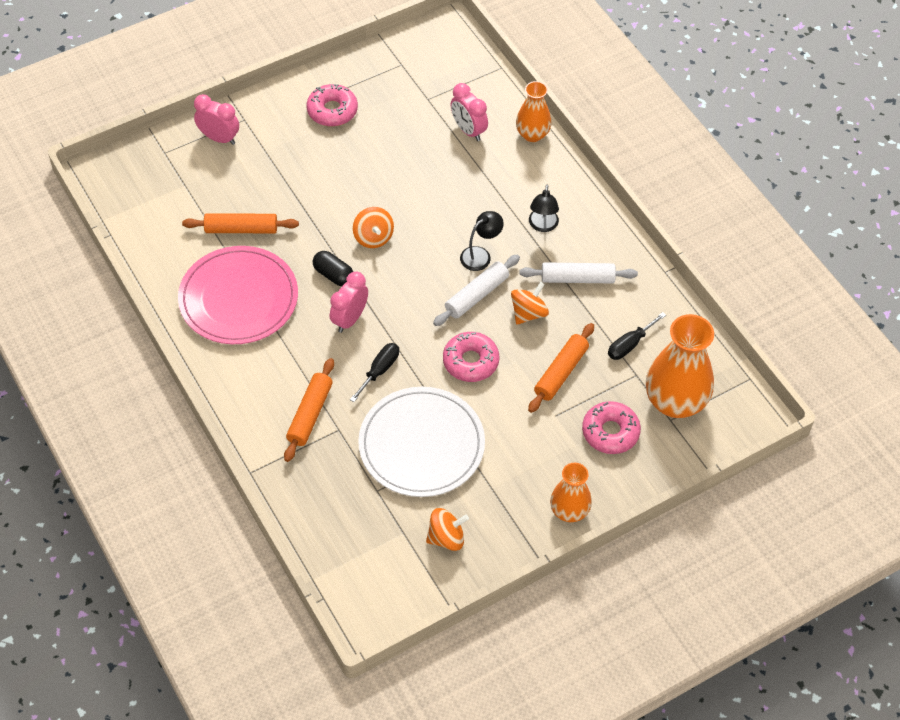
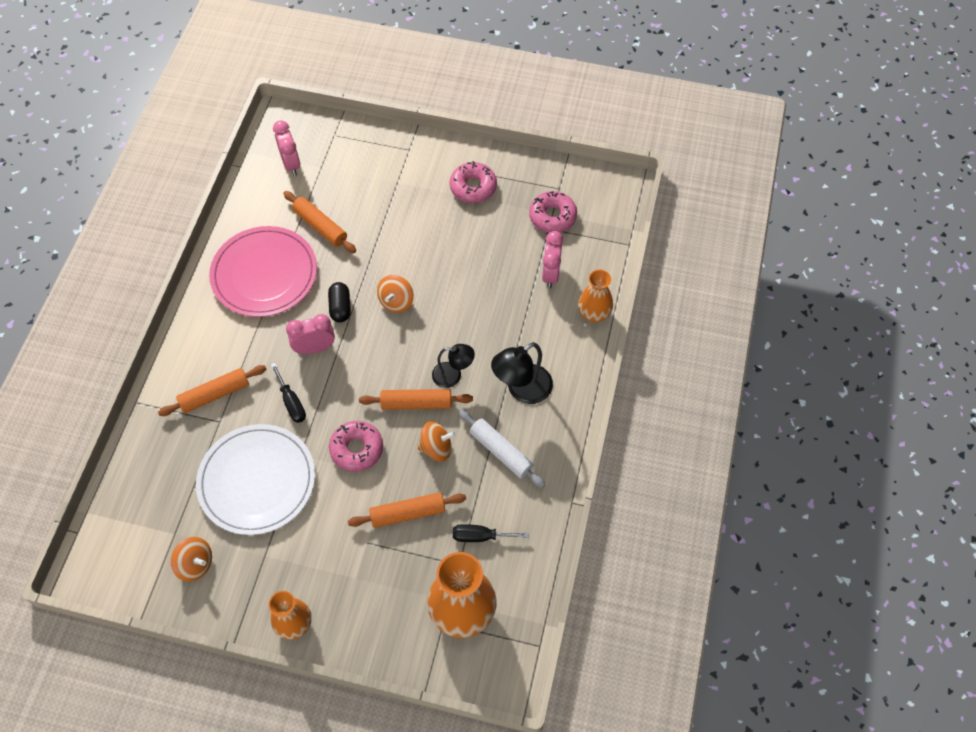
camera: 45 degrees right, 5 degrees up
pink clock [194,94,239,145] -> pink clock moved to [273,120,300,176]
black screwdriver [350,343,399,402] -> black screwdriver turned 75 degrees clockwise [271,363,306,423]
white rolling pin [433,255,520,326] -> orange rolling pin [359,389,473,410]
black lamp [529,185,559,232] -> black lamp [491,342,553,404], size x1.53
pink donut [582,401,641,454] -> pink donut moved to [529,191,577,233]

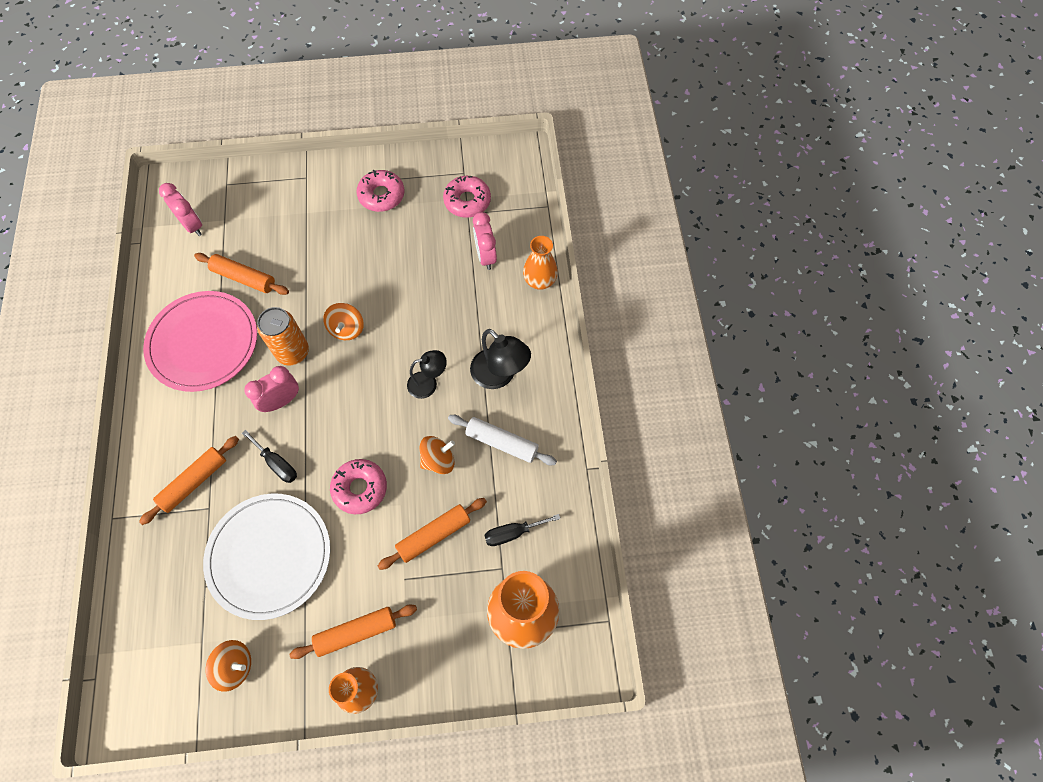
camera: 20 degrees left, 5 degrees up
black capsule [328,282,351,322] -> orange can [257,307,309,366]
orange rolling pin [359,389,473,410] -> orange rolling pin moved to [289,605,417,659]
black lamp [491,342,553,404] -> black lamp turned 75 degrees counterclockwise [470,329,531,389]

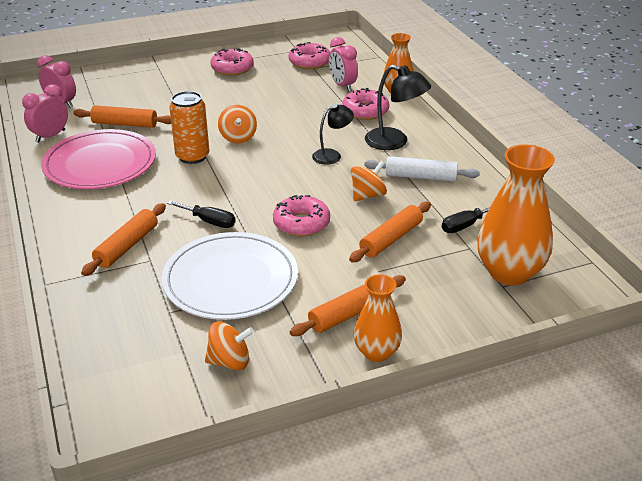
camera: 15 degrees left, 30 degrees down
pink clock [244,366,299,412] -> pink clock moved to [22,84,68,142]
none -> pink donut [342,88,389,120]

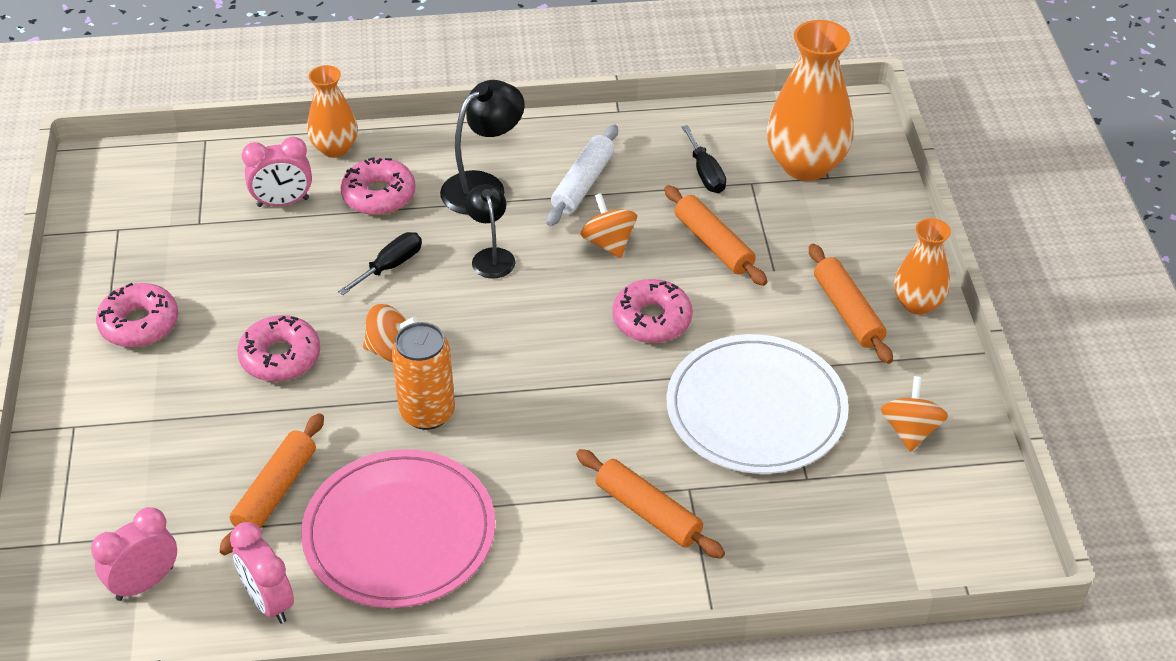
camera: 75 degrees left, 10 degrees up
black screwdriver [167,200,236,228] -> black screwdriver moved to [338,232,422,295]
pink donut [289,42,330,69] -> pink donut moved to [237,315,320,382]

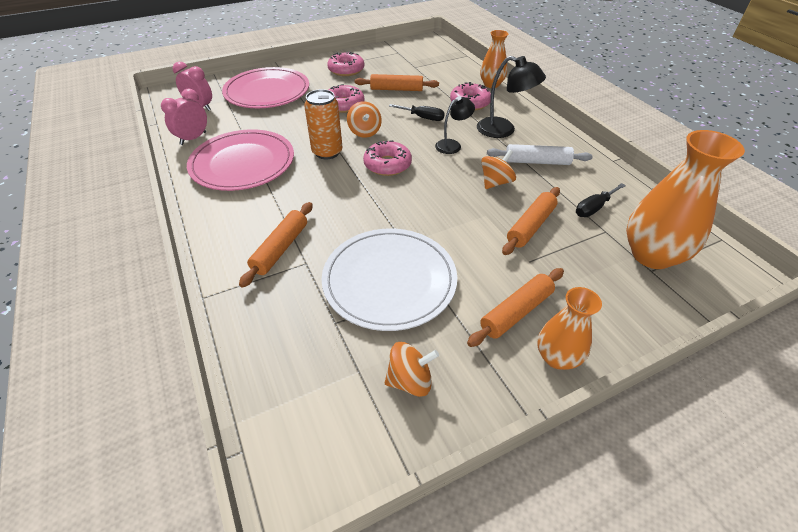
camera: 70 degrees right, 0 degrees up
orange rolling pin [220,413,324,555] -> orange rolling pin moved to [355,74,439,91]
pink clock [242,137,312,207] -> none
pink donut [612,279,693,343] -> pink donut moved to [363,140,412,176]
none -> pink plate [222,67,309,108]

